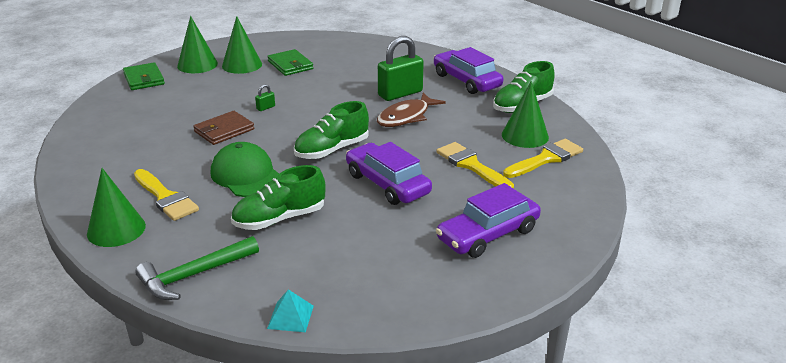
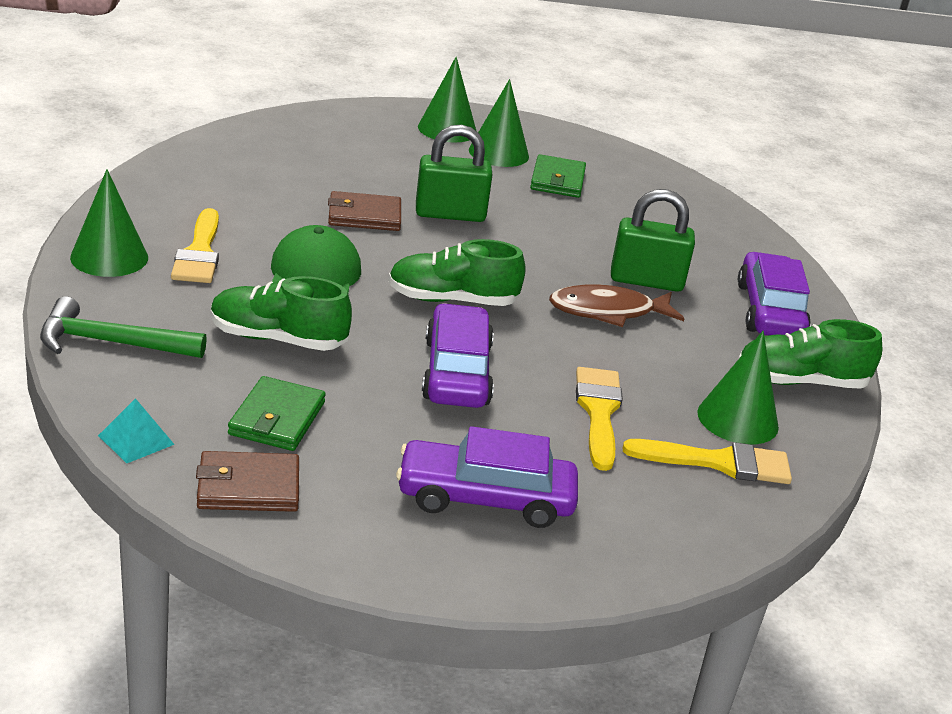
camera: 35 degrees right, 0 degrees up
green wallet [123,62,165,90] -> green wallet moved to [228,376,326,451]
green padlock [255,84,275,111] -> green padlock [416,125,492,222], size x2.47
none -> brown wallet [196,451,299,512]

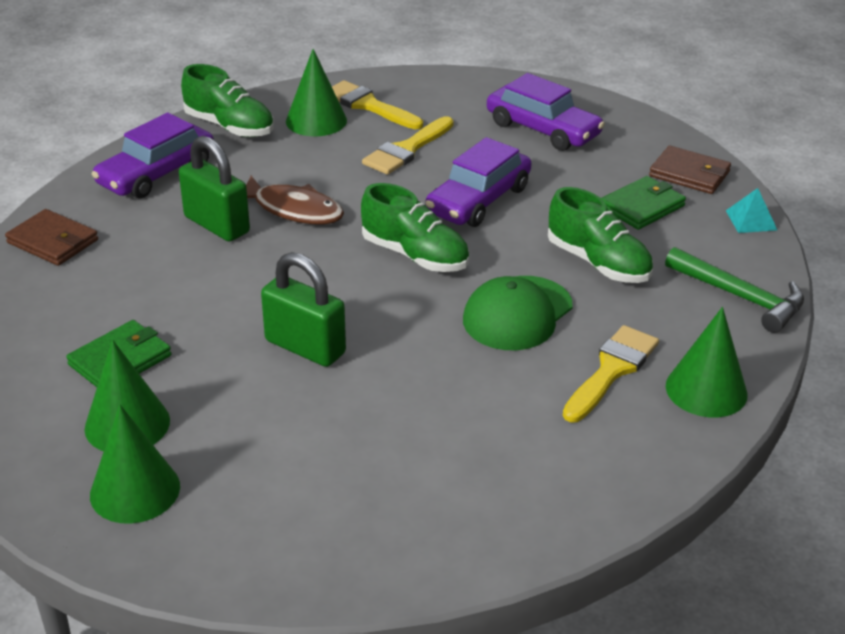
camera: 140 degrees left, 5 degrees up
brown wallet [328,191,401,231] -> brown wallet moved to [5,209,98,266]

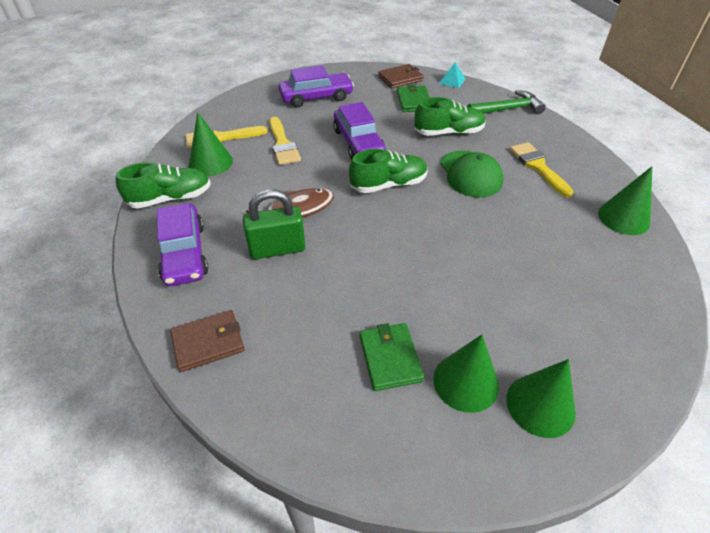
camera: 55 degrees left, 10 degrees up
green padlock [261,252,346,367] -> none
green cone [666,307,748,417] -> green cone moved to [598,166,652,235]

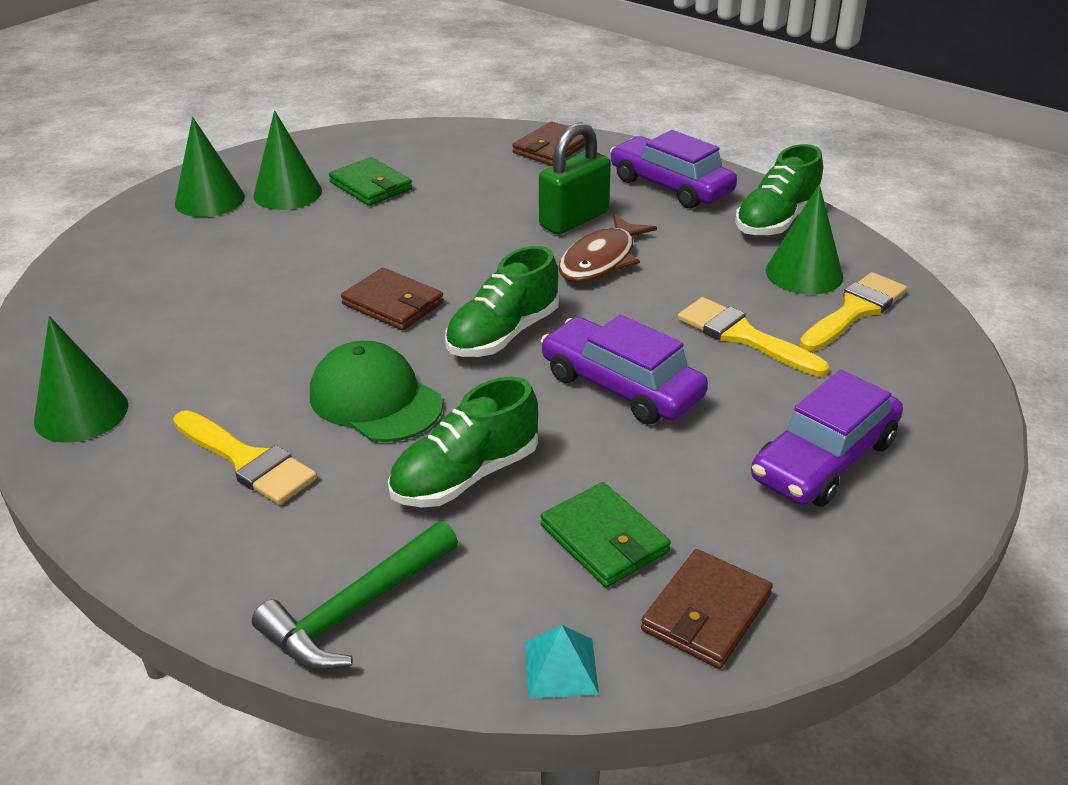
camera: 150 degrees right, 10 degrees down
none -> brown wallet [341,268,444,330]

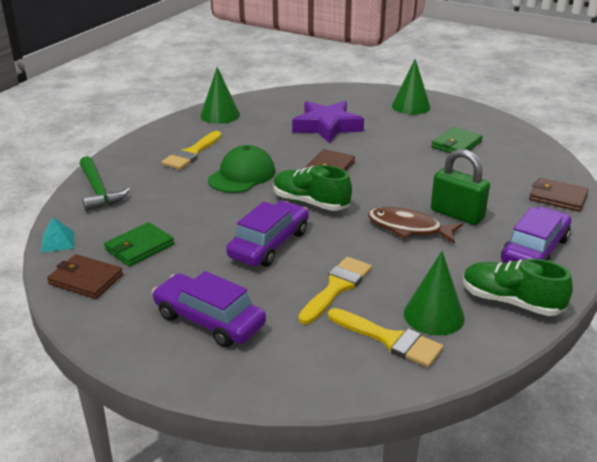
camera: 80 degrees right, 5 degrees down
green hammer [252,521,458,670] -> green hammer turned 150 degrees counterclockwise [80,156,130,211]
green cone [253,110,322,210] -> none
green shoe [388,376,538,507] -> none
none -> purple star [292,101,364,144]

